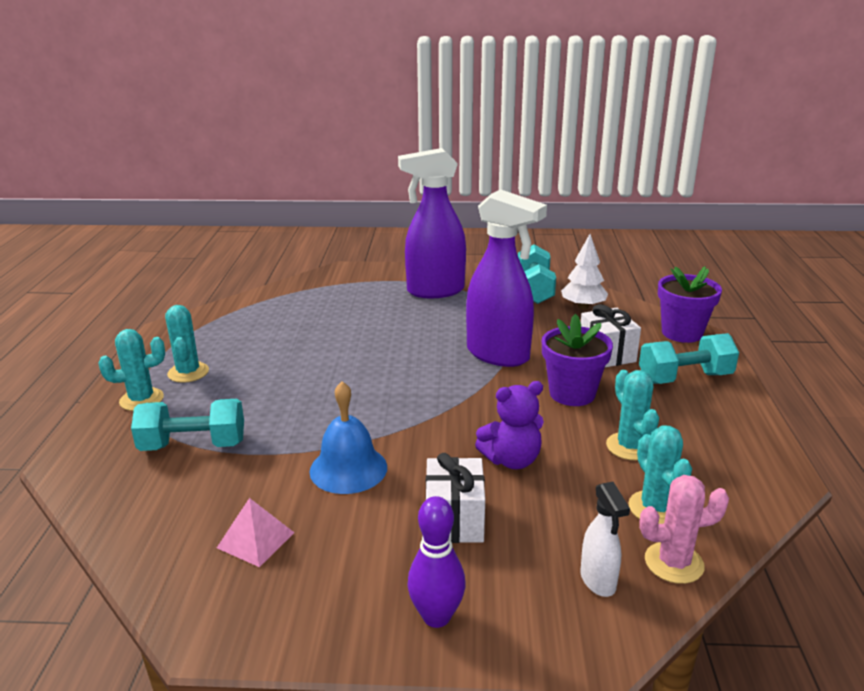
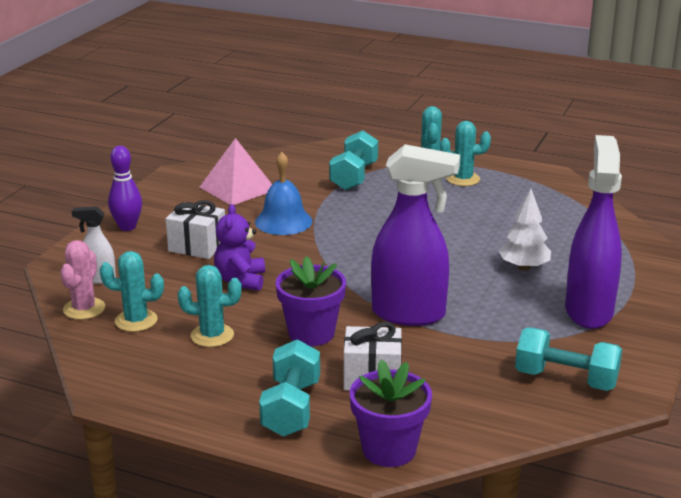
camera: 110 degrees right, 0 degrees up
pink pyramid [217,498,295,567] -> pink pyramid [200,138,272,205], size x1.63
purple spray bottle [466,189,547,367] -> purple spray bottle turned 135 degrees counterclockwise [371,144,460,326]
white tree [561,234,608,309] -> white tree moved to [499,189,551,271]

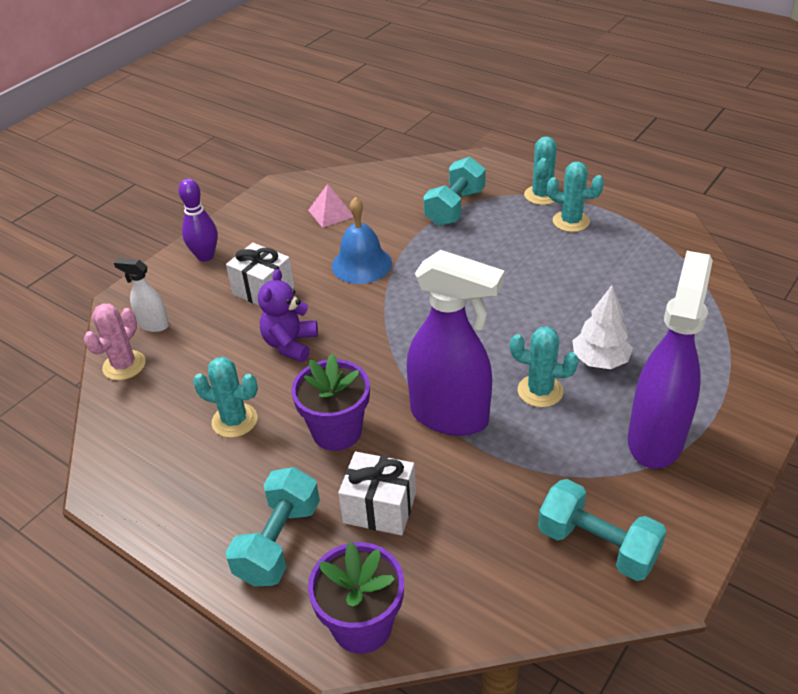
camera: 15 degrees right, 15 degrees up
turquoise cactus [100,251,164,332] -> turquoise cactus moved to [510,326,579,407]
pink pyramid [200,138,272,205] -> pink pyramid [308,184,353,228], size x0.61

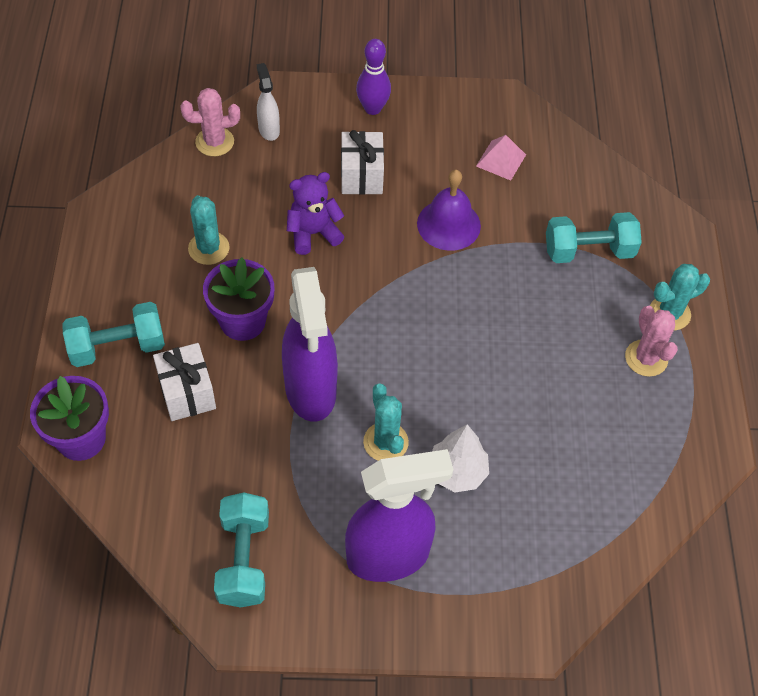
camera: 50 degrees right, 15 degrees up
blue bell [332,197,392,284] -> purple bell [417,170,481,251]
turquoise cactus [547,162,604,232] -> pink cactus [625,306,678,377]

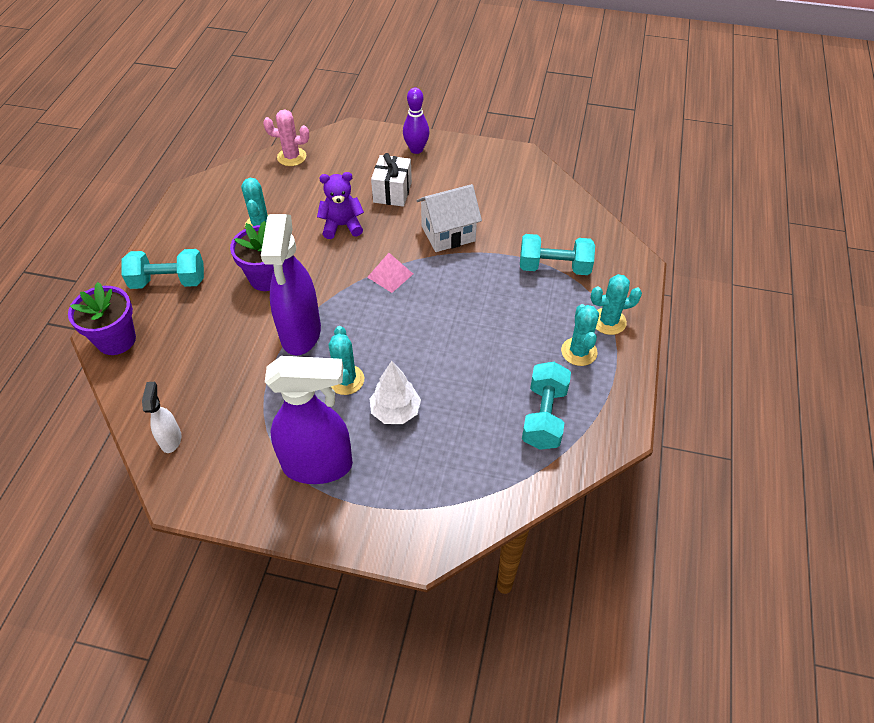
camera: 15 degrees right, 5 degrees down
white gift [153,343,216,421] -> none
turquoise dumbbell [214,492,269,608] -> turquoise dumbbell moved to [522,362,571,450]
white spray bottle [257,63,280,141] -> white spray bottle moved to [142,382,182,453]
purple bell [417,170,481,251] -> white house [416,184,482,252]
pink pyramid [476,135,526,181] -> pink pyramid moved to [367,253,413,293]
pink cactus [625,306,678,377] -> turquoise cactus [561,304,599,366]

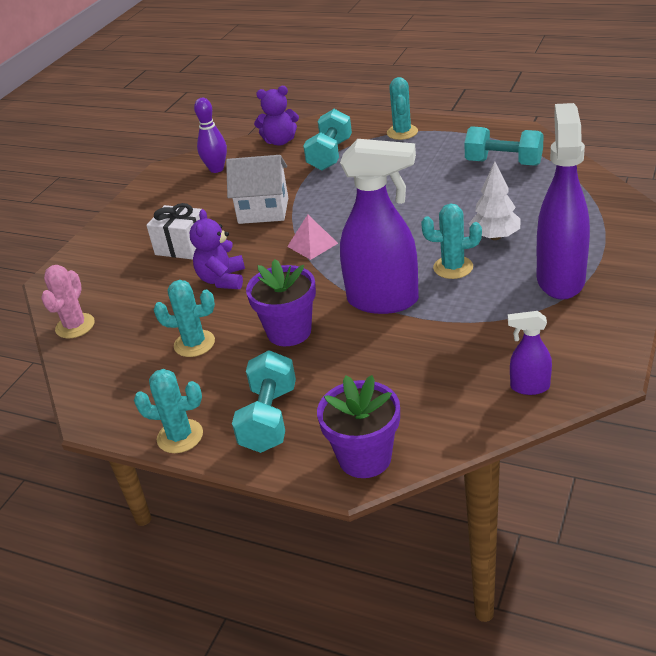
camera: 75 degrees left, 15 degrees down
white spray bottle [142,382,182,453] -> purple spray bottle [508,311,552,395]
purple bowling pin [403,87,430,154] -> purple bowling pin moved to [194,98,227,173]
white house [416,184,482,252] -> white house turned 75 degrees counterclockwise [226,155,288,224]
turquoise cactus [561,304,599,366] -> turquoise cactus moved to [134,369,203,453]
none -> purple teddy bear [254,86,299,146]

